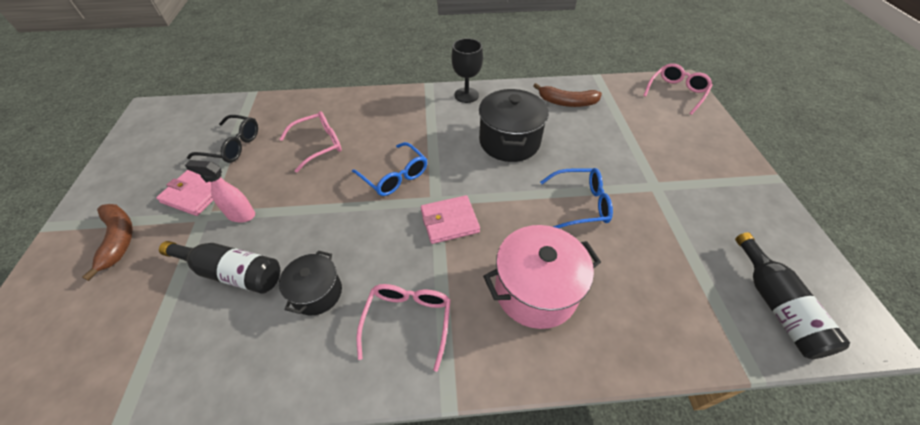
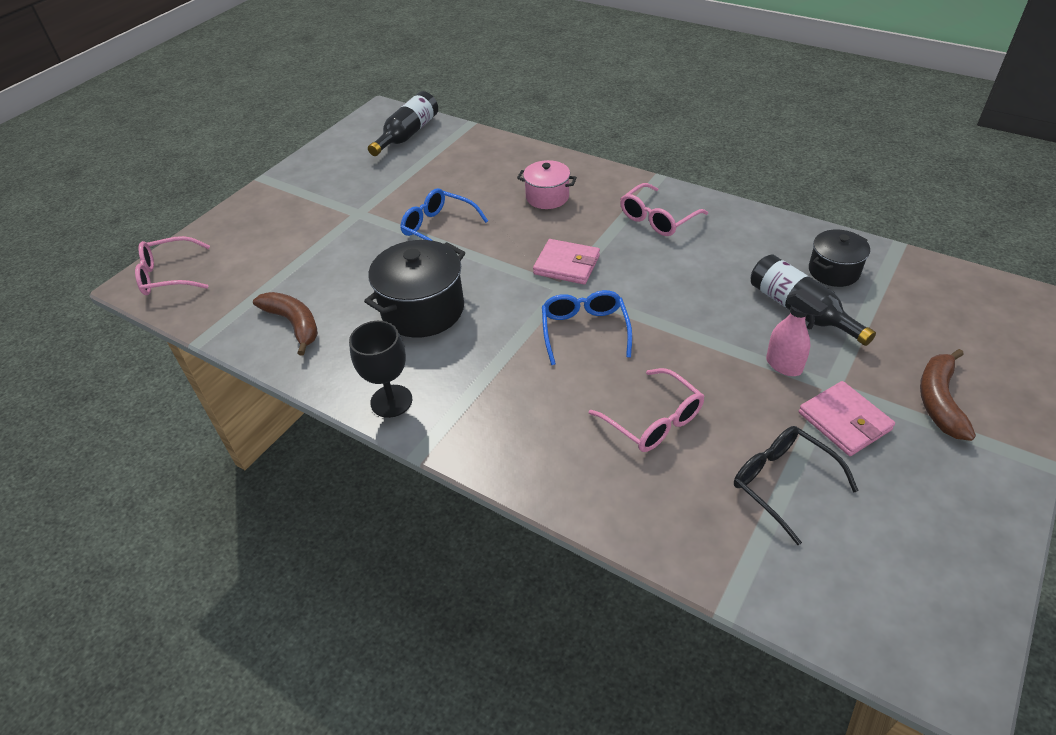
camera: 140 degrees left, 5 degrees down
black pot [279,251,342,315] -> black pot moved to [809,229,870,287]
pink glasses [280,111,342,173] -> pink glasses turned 135 degrees counterclockwise [589,368,704,452]
pink pot [483,225,601,329] -> pink pot [517,160,577,209], size x0.60

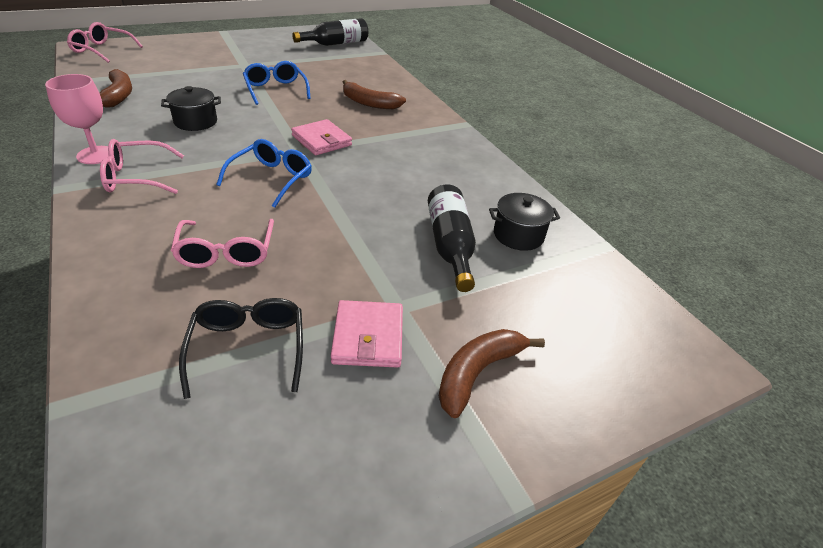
camera: 25 degrees right, 5 degrees down
black goblet [349,321,412,418] -> pink goblet [45,74,109,164]
black pot [364,240,465,338] -> black pot [161,86,221,131], size x0.60
pink pot [517,160,577,209] -> brown banana [343,80,406,109]
pink glasses [620,183,708,236] -> pink glasses moved to [100,139,184,194]
pink spray bottle [766,289,828,376] -> none

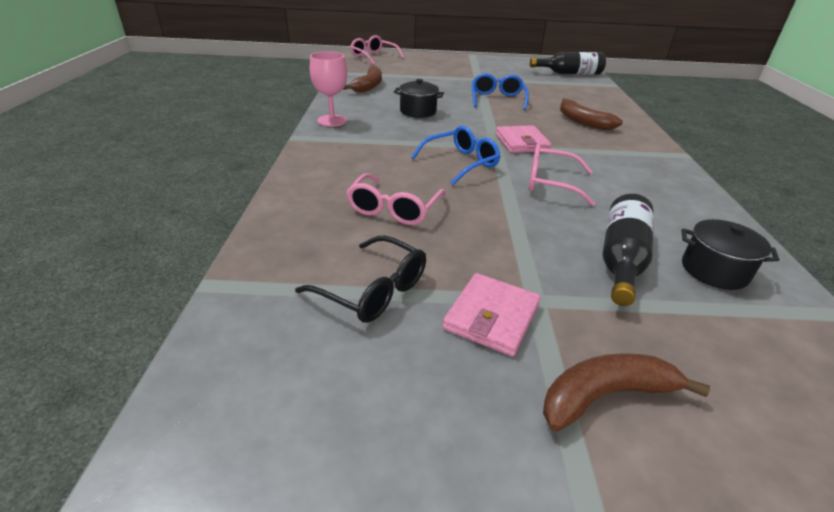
camera: 30 degrees right, 5 degrees down
pink glasses [100,139,184,194] -> pink glasses moved to [528,144,595,206]
black glasses [179,298,303,399] -> black glasses turned 105 degrees clockwise [295,236,426,323]

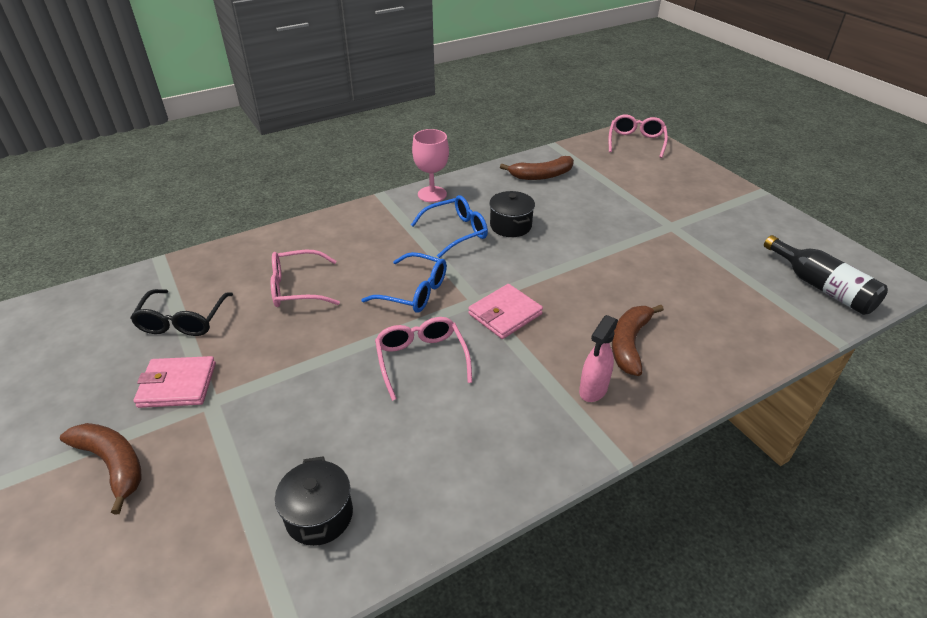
camera: 60 degrees right, 5 degrees up
blue glasses [472,73,529,110] -> blue glasses moved to [411,195,488,258]
black bottle [603,194,654,306] -> none
none -> pink spray bottle [579,315,618,402]

